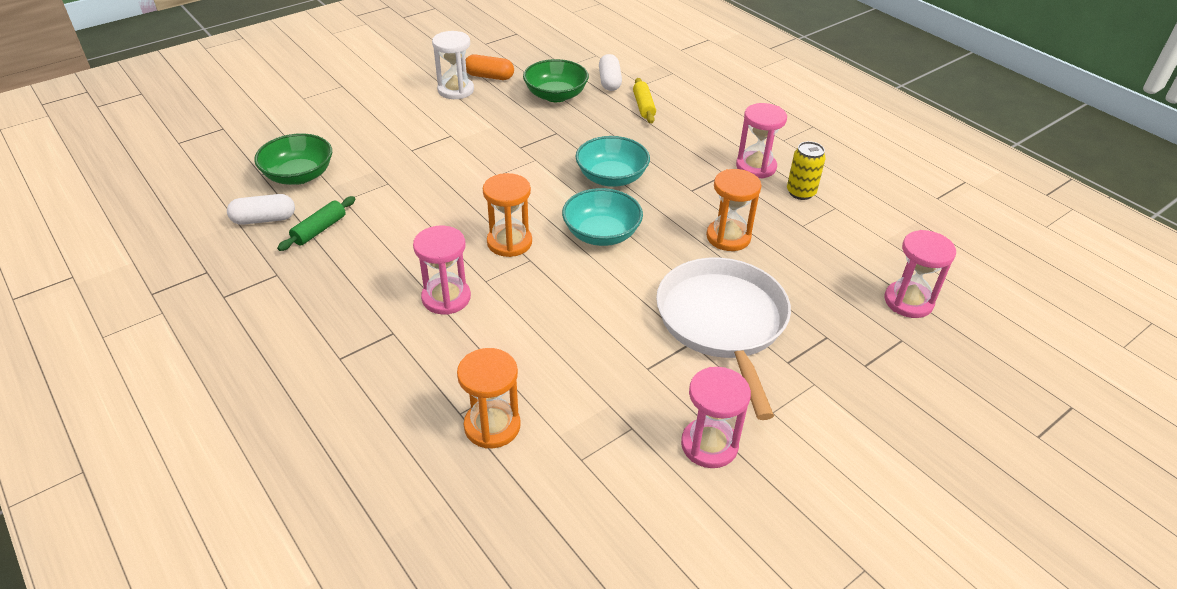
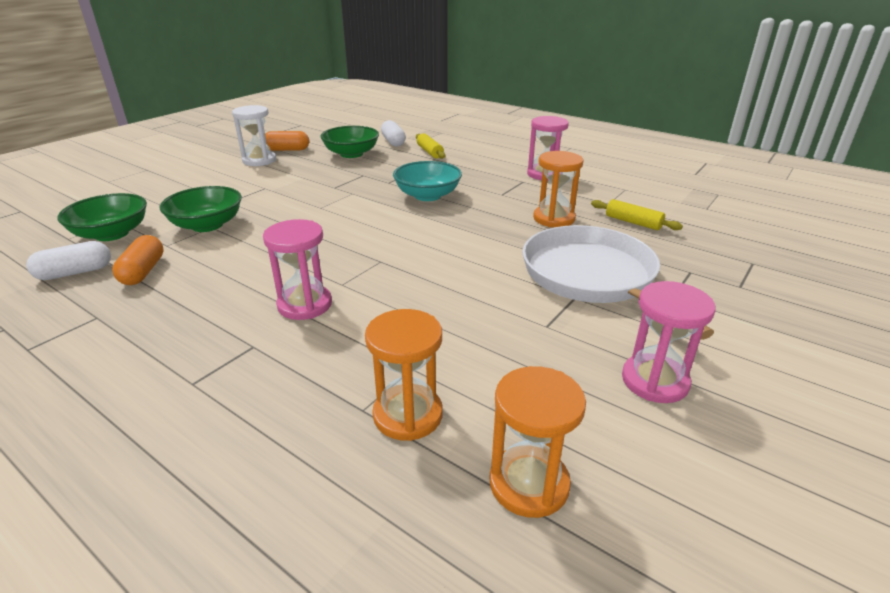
camera: 15 degrees left, 10 degrees down
green rolling pin [277,196,355,251] -> orange capsule [112,235,164,285]
orange hourglass [483,173,532,257] -> orange hourglass moved to [489,366,586,518]
turquoise bowl [562,188,643,246] -> none
yellow can [787,141,826,200] -> none
pink hourglass [884,230,956,318] -> none
none -> green bowl [160,186,242,232]
none -> yellow rolling pin [591,199,683,230]

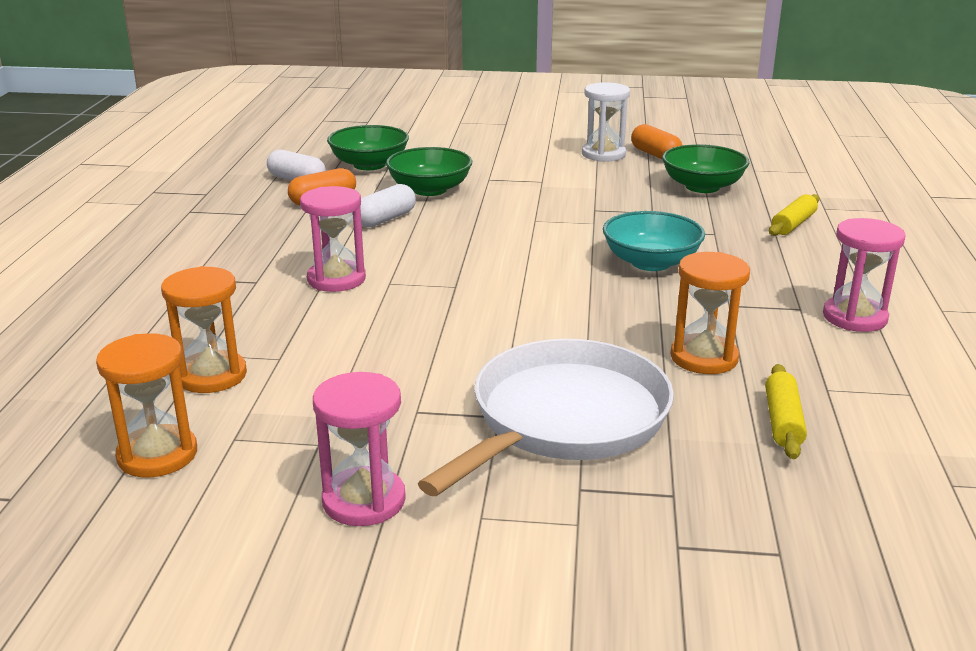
camera: 60 degrees right, 5 degrees down
white capsule [381,120,406,147] -> white capsule moved to [360,184,416,227]

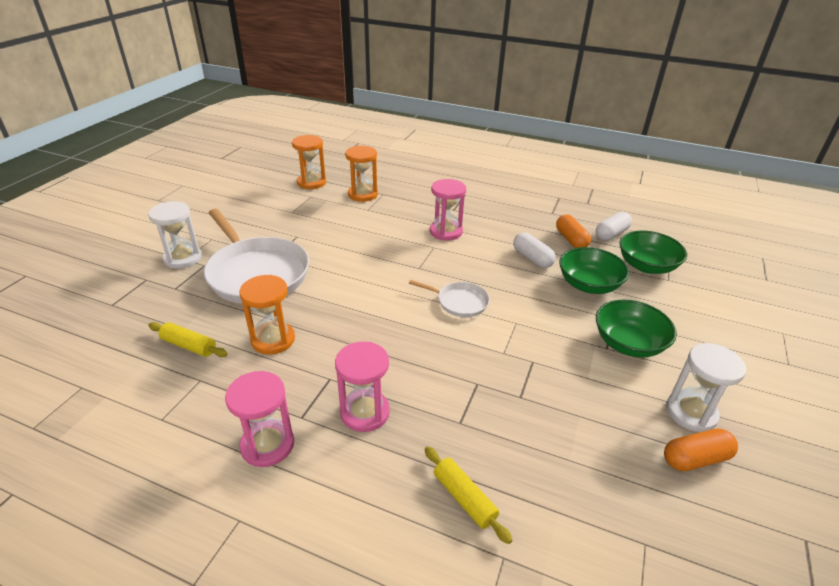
camera: 105 degrees right, 10 degrees up
pink hourglass [313,372,406,526] -> pink hourglass moved to [335,341,390,432]
turquoise bowl [603,211,705,271] -> none
green bowl [662,144,749,193] -> green bowl moved to [596,300,677,358]
none -> white hourglass [148,201,202,269]
none -> white pan [409,280,489,317]

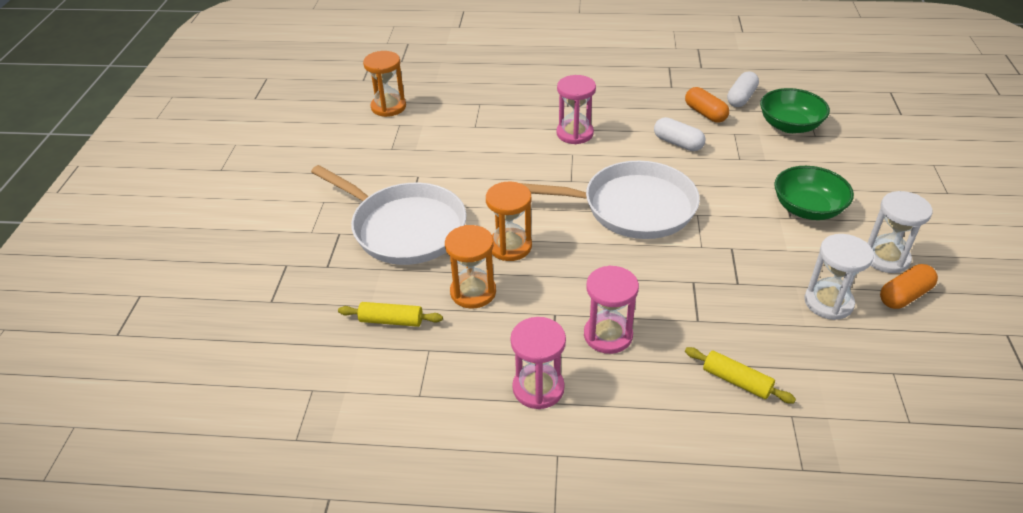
camera: 15 degrees left, 5 degrees up
white hourglass [148,201,202,269] -> white hourglass moved to [804,234,874,320]
orange hourglass [345,146,378,202] -> orange hourglass moved to [486,182,532,261]
white pan [409,280,489,317] -> white pan [521,161,700,239], size x2.07
green bowl [559,247,629,294] -> none

